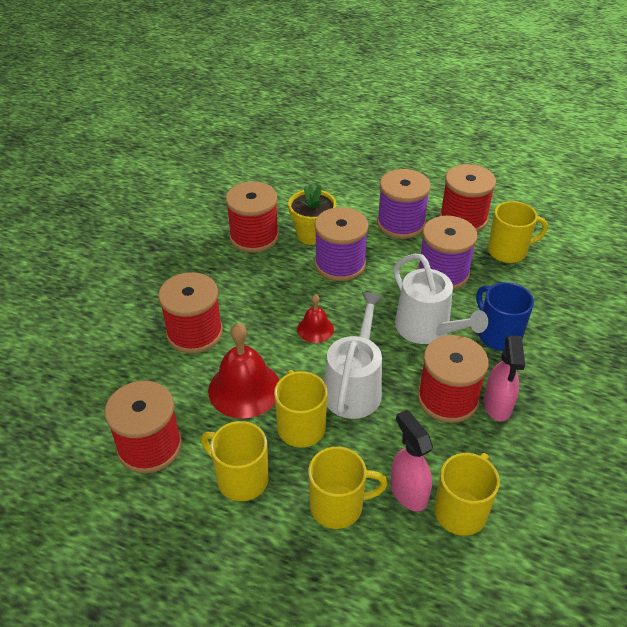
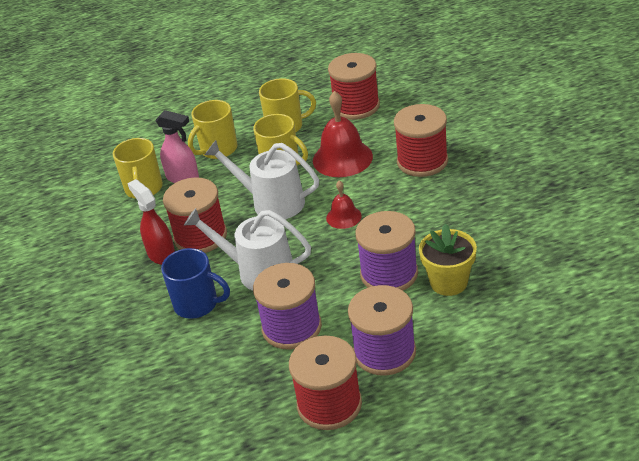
camera: 145 degrees right, 5 degrees down
red spool [226,181,279,253] -> none
white watering can [324,292,384,419] -> white watering can turned 135 degrees clockwise [205,140,319,219]
pink spray bottle [484,335,525,421] -> red spray bottle [127,179,175,265]
yellow mug [488,201,548,263] -> none

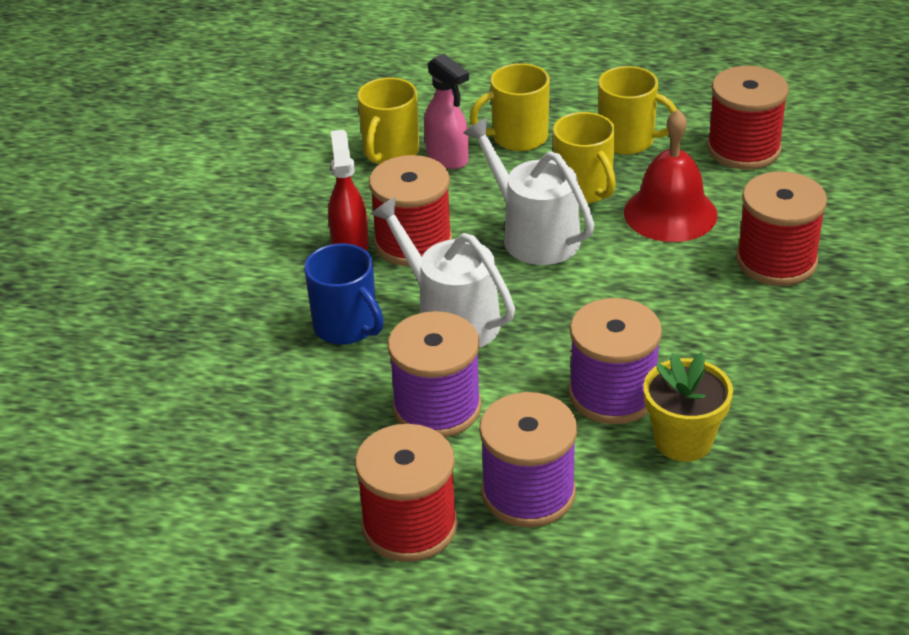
camera: 25 degrees right, 0 degrees up
red bell [326,180,362,229] -> none

